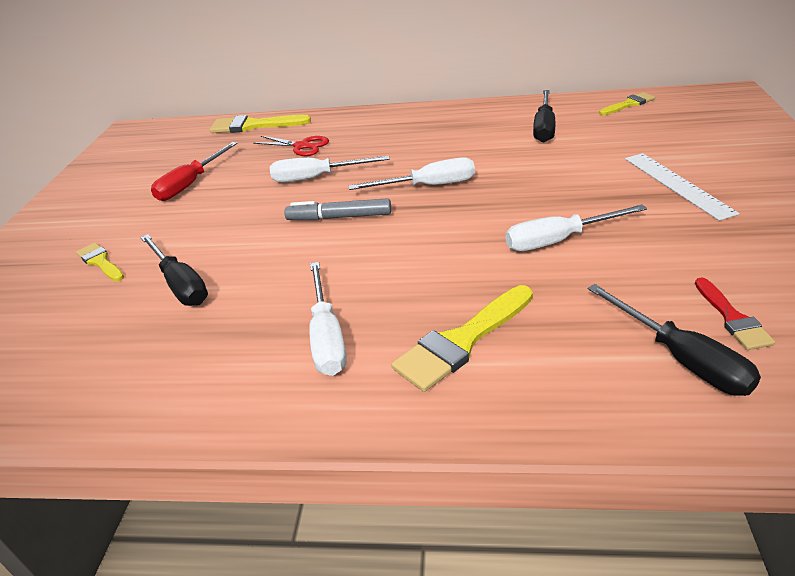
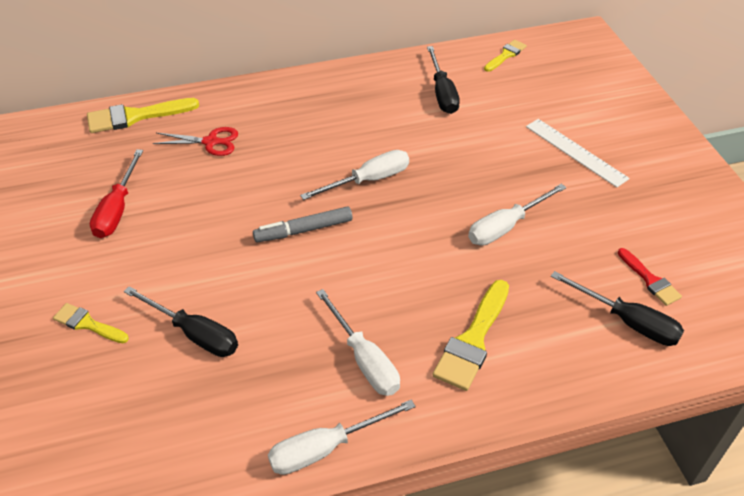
camera: 25 degrees left, 10 degrees up
white screwdriver [270,156,390,182] -> white screwdriver moved to [268,399,416,475]

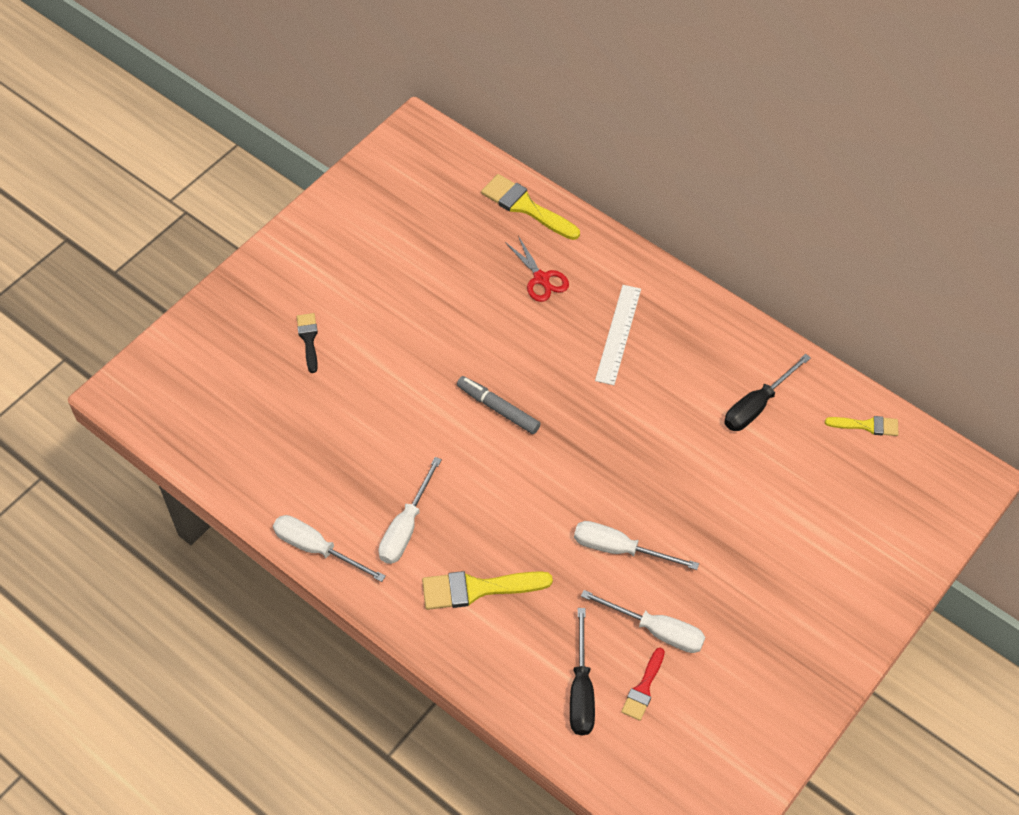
camera: 55 degrees right, 10 degrees up
yellow brush [53,303,129,343] -> black brush [297,313,318,373]
red screwdriver [90,149,143,238] -> none
black screwdriver [124,286,238,357] -> none
white screwdriver [300,150,409,200] -> white screwdriver moved to [581,590,705,653]
white ruler [526,119,630,187] -> white ruler moved to [595,285,641,385]

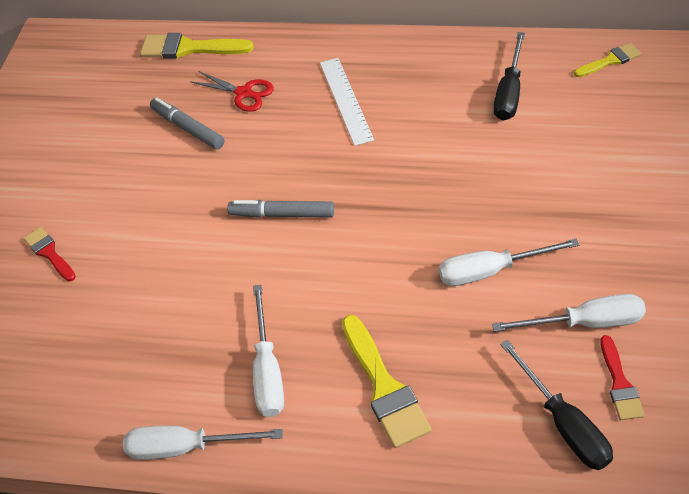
camera: 25 degrees left, 5 degrees down
black brush [297,313,318,373] -> red brush [24,227,76,281]
yellow brush [422,571,553,610] -> yellow brush turned 75 degrees counterclockwise [342,315,432,448]
none -> grey marker [150,98,225,150]

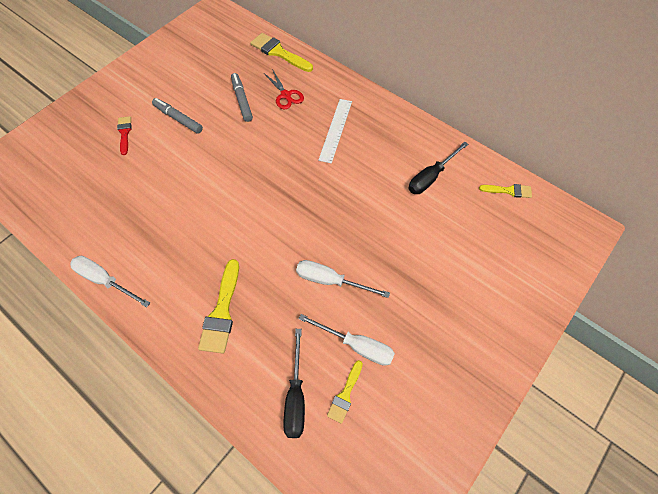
camera: 25 degrees right, 10 degrees up
grey marker [227,200,334,218] -> grey marker moved to [152,98,203,134]
white screwdriver [253,285,284,417] -> none
red brush [600,335,645,420] -> yellow brush [327,360,363,424]

